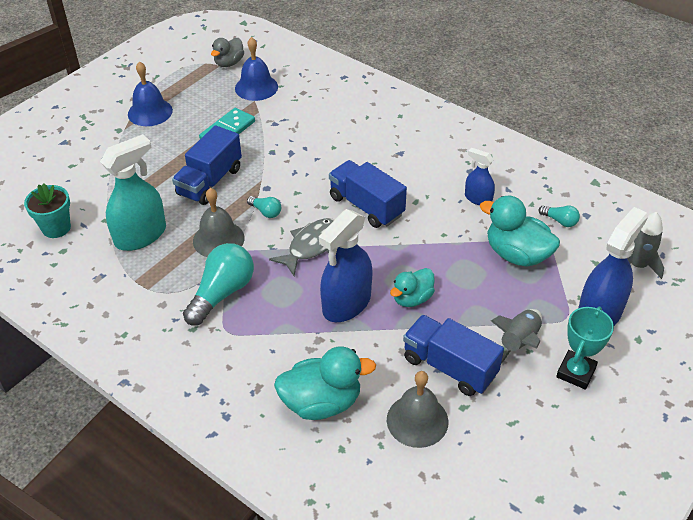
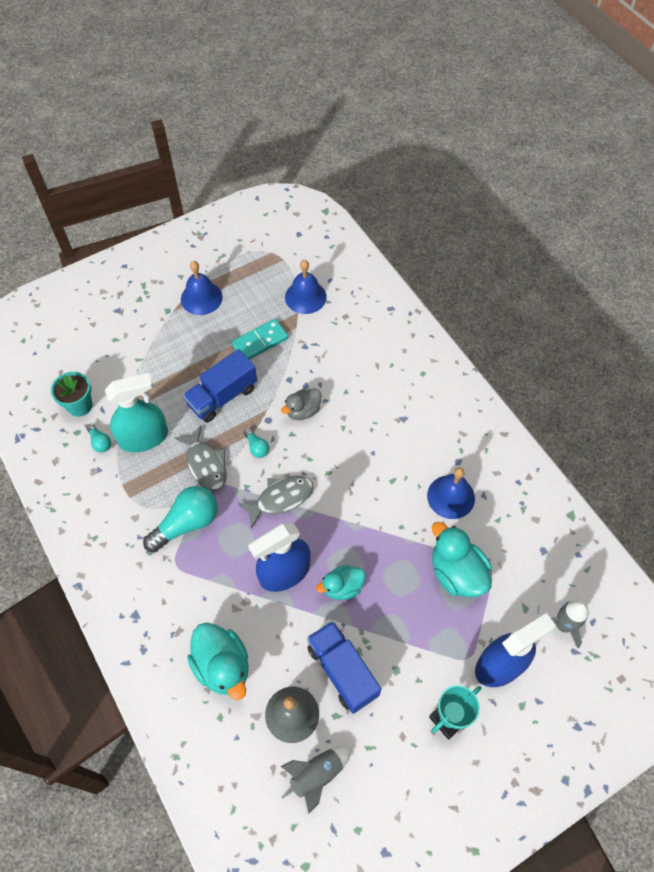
camera: 20 degrees right, 15 degrees up
grey bell [193,188,245,257] -> grey fish [174,425,227,491]
grey duck [211,38,244,67] -> grey duck moved to [281,388,321,420]
turquoise duck [274,347,376,420] -> turquoise duck turned 45 degrees clockwise [187,623,249,700]
blue truck [329,160,407,228] -> none
blue spray bottle [465,148,495,205] -> blue bell [427,467,475,519]
grey rocket [491,309,542,364] -> grey rocket moved to [281,747,352,814]
turquoise light bulb [539,206,580,227] -> turquoise light bulb moved to [86,424,111,452]

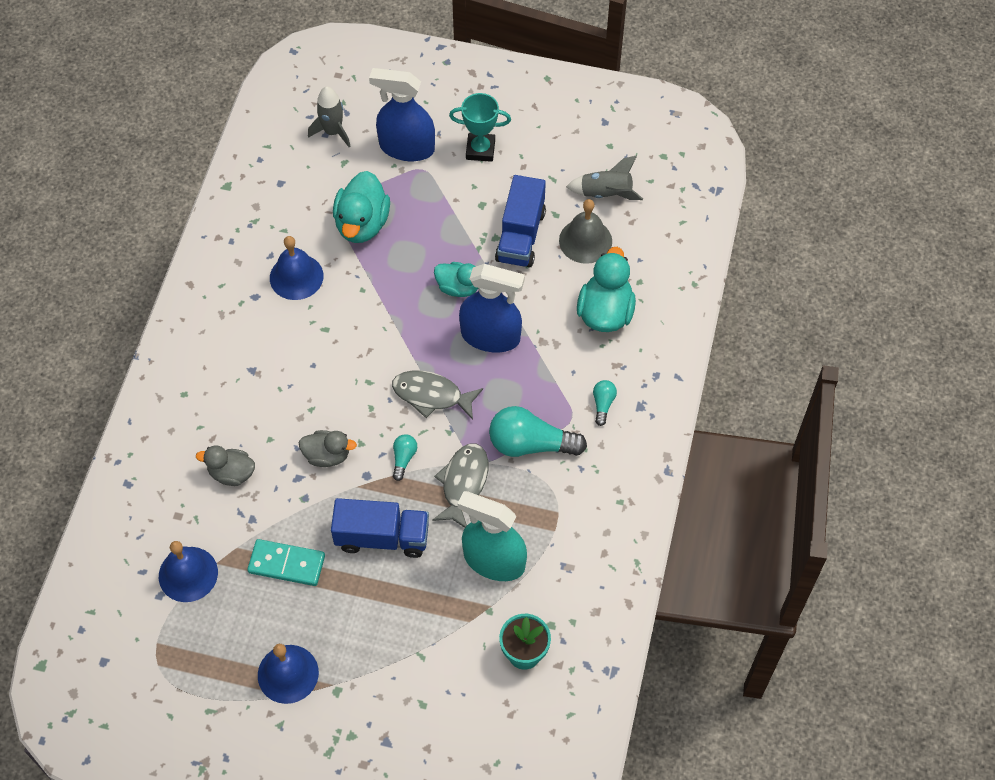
camera: 135 degrees left, 0 degrees up
turquoise light bulb [86,424,111,452] -> turquoise light bulb moved to [593,380,617,426]
none -> grey duck [196,446,255,486]

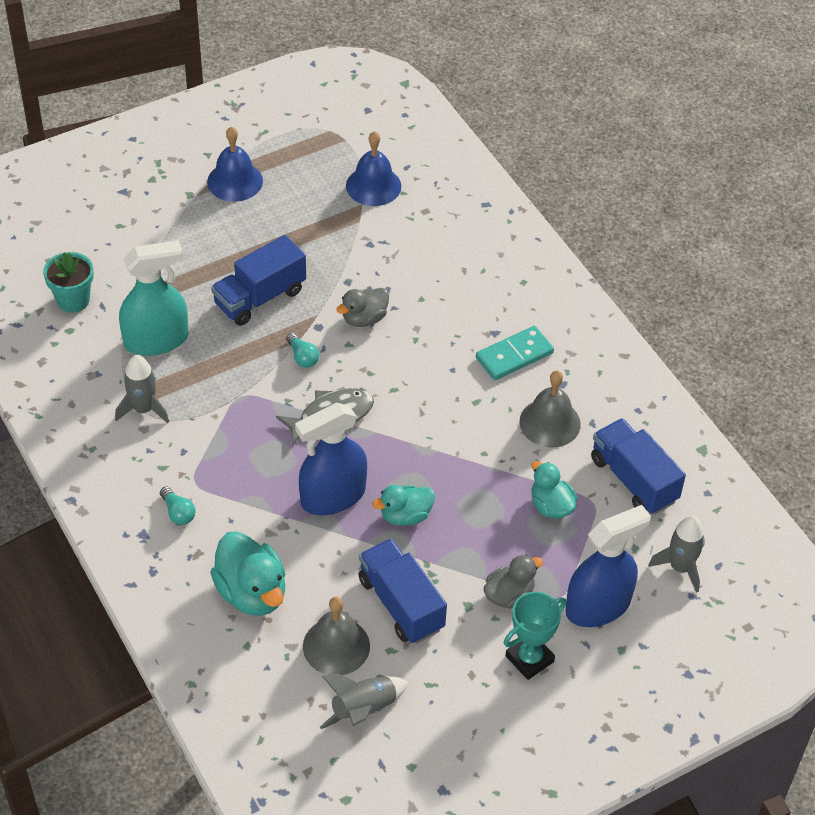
camera: 135 degrees right, 10 degrees down
grey duck [196,446,255,486] -> grey duck moved to [483,555,543,609]
turquoise domino [247,539,325,586] -> turquoise domino moved to [476,326,554,380]
blue bell [270,236,324,300] -> grey bell [520,370,581,448]
turquoise duck [333,171,390,243] -> turquoise duck [531,461,578,519], size x0.63
grey fish [432,443,488,528] -> none
turquoise light bulb [489,406,587,457] -> none
none -> grey rocket [115,355,169,423]
none -> blue truck [591,418,686,515]

